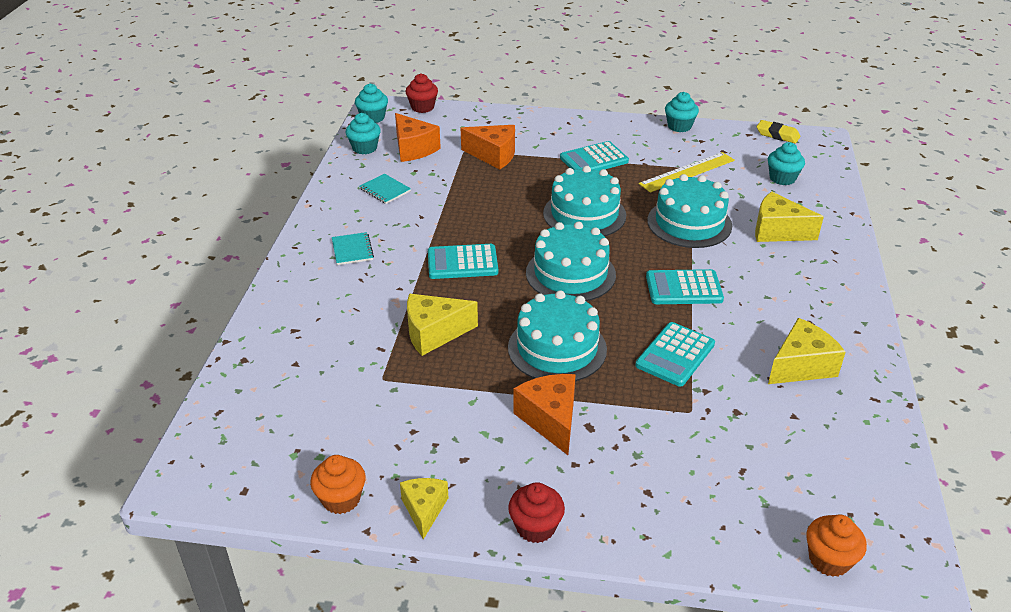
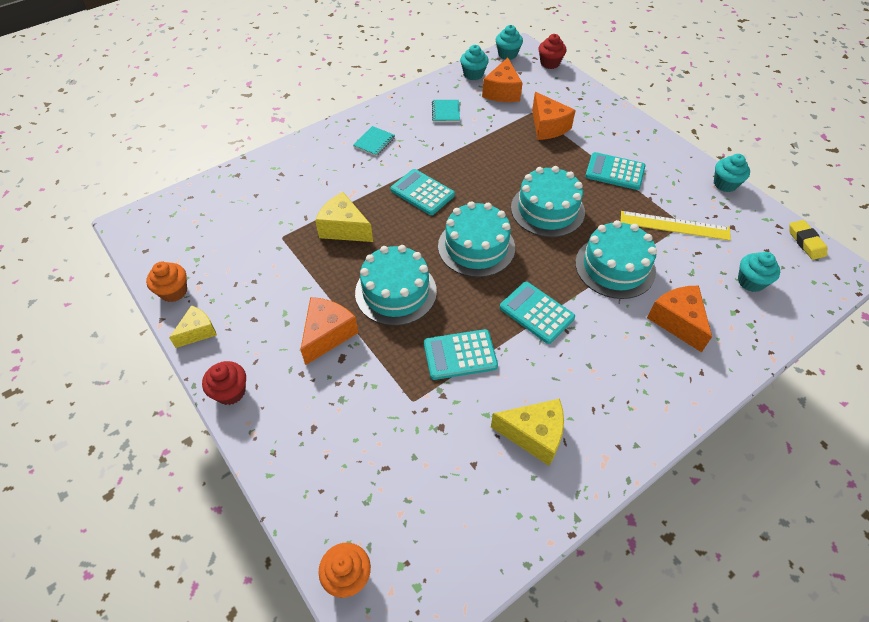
camera: 45 degrees right, 15 degrees up
yellow cheese [755,192,824,242] -> orange cheese [647,286,712,352]

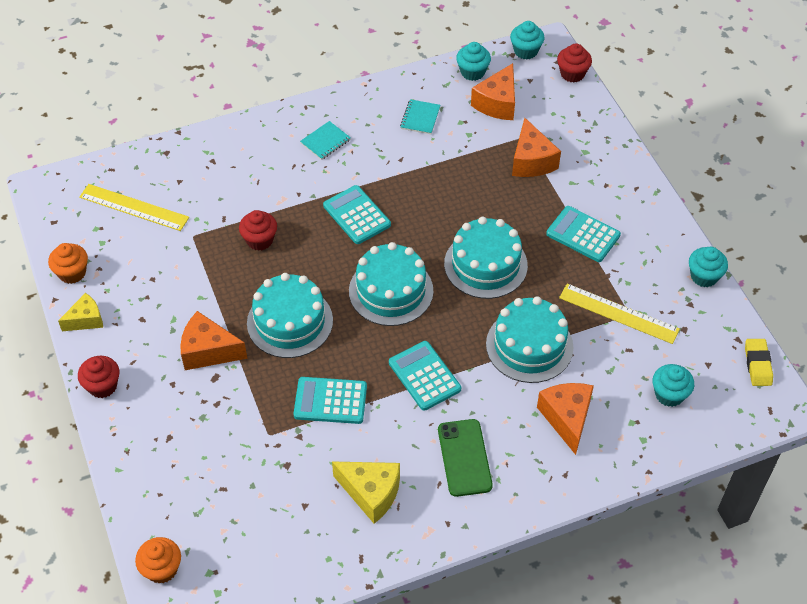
camera: 15 degrees right, 0 degrees up
orange cheese [300,297,358,365] -> orange cheese turned 120 degrees counterclockwise [180,311,248,370]
yellow cheese [315,192,373,242] -> red cupcake [239,210,277,251]
none -> yellow ruler [79,184,189,231]
none -> green phone [438,419,493,497]

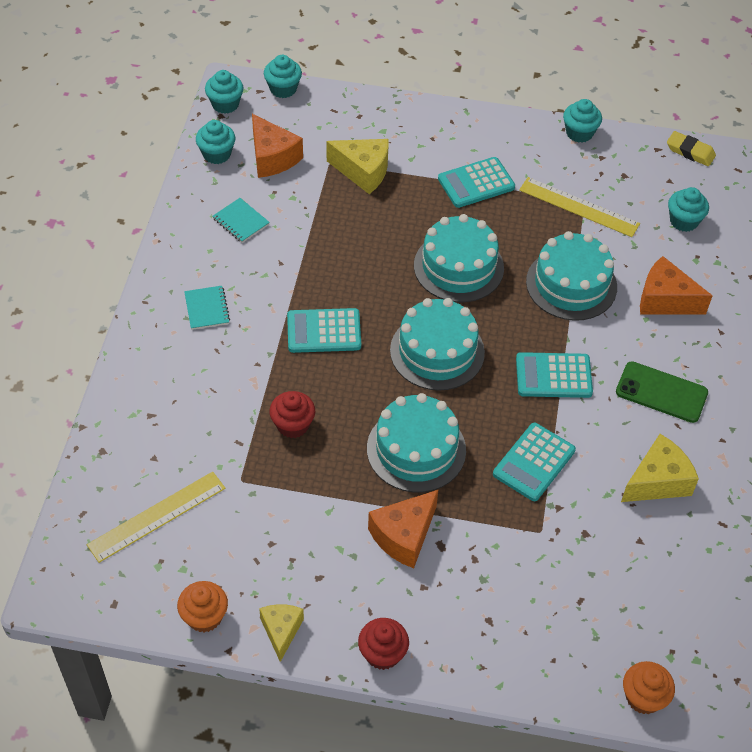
camera: 60 degrees left, 0 degrees up
orange cheese [512,118,561,177] -> yellow cheese [326,139,389,194]
red cupcake [557,44,592,83] -> turquoise cupcake [264,55,302,98]
yellow ruler [559,283,680,344] -> yellow ruler turned 60 degrees clockwise [519,177,640,237]

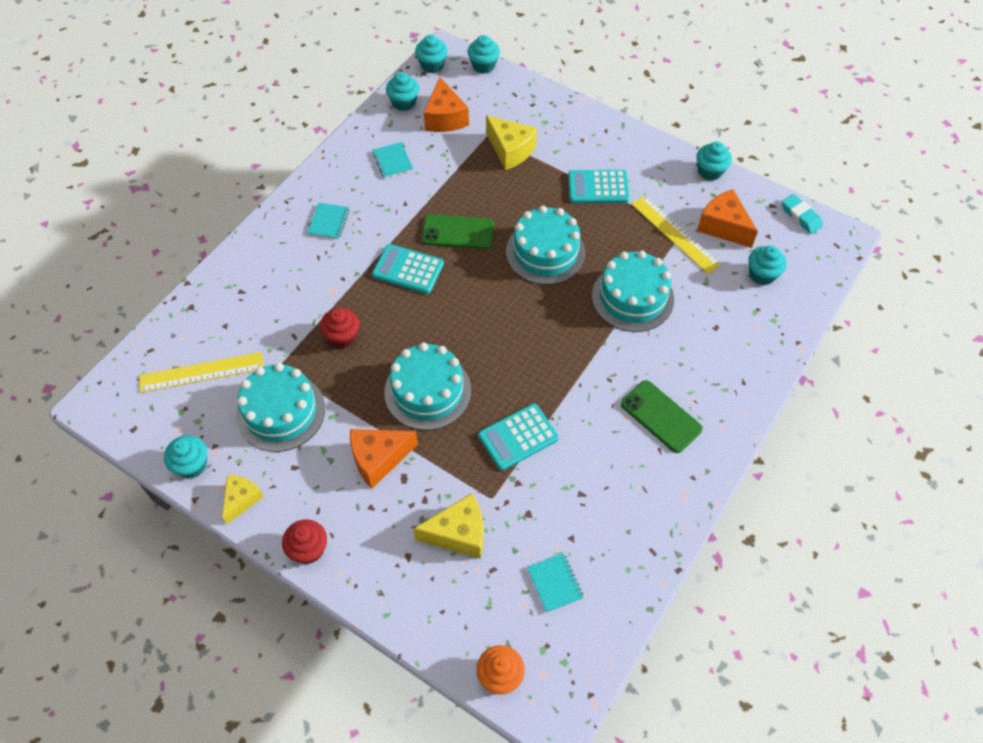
camera: 25 degrees right, 5 degrees up
orange cupcake [177,581,228,632] -> turquoise cupcake [164,435,207,478]
turquoise cake [390,298,485,391] -> turquoise cake moved to [236,363,325,452]
turquoise calculator [516,352,593,398] -> none
yellow cheese [621,434,699,502] -> yellow cheese moved to [413,493,483,559]
orange cheese [640,256,713,315] -> orange cheese moved to [697,189,758,248]
yellow eraser [667,131,716,166] -> turquoise eraser [782,194,823,234]
none -> green phone [422,214,494,249]
none -> turquoise notebook [527,553,584,613]

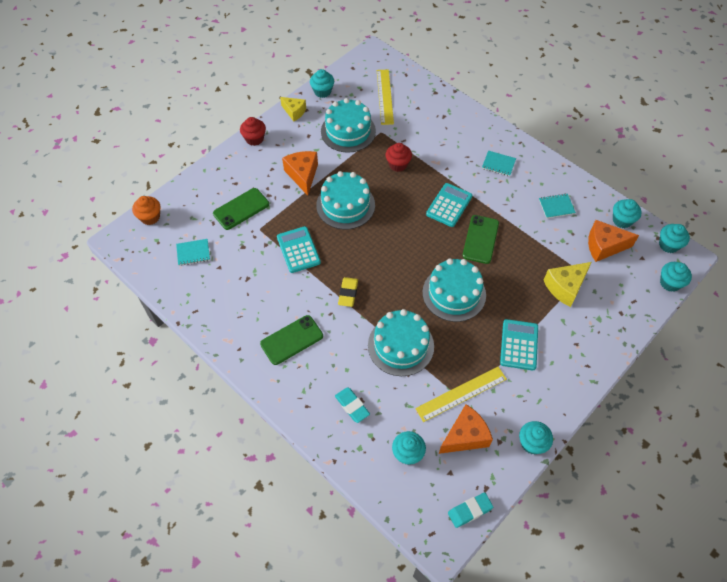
camera: 100 degrees right, 0 degrees up
yellow cheese [413,493,483,559] -> green phone [213,188,269,230]
none -> turquoise eraser [335,387,370,423]
none -> yellow eraser [338,277,358,307]

